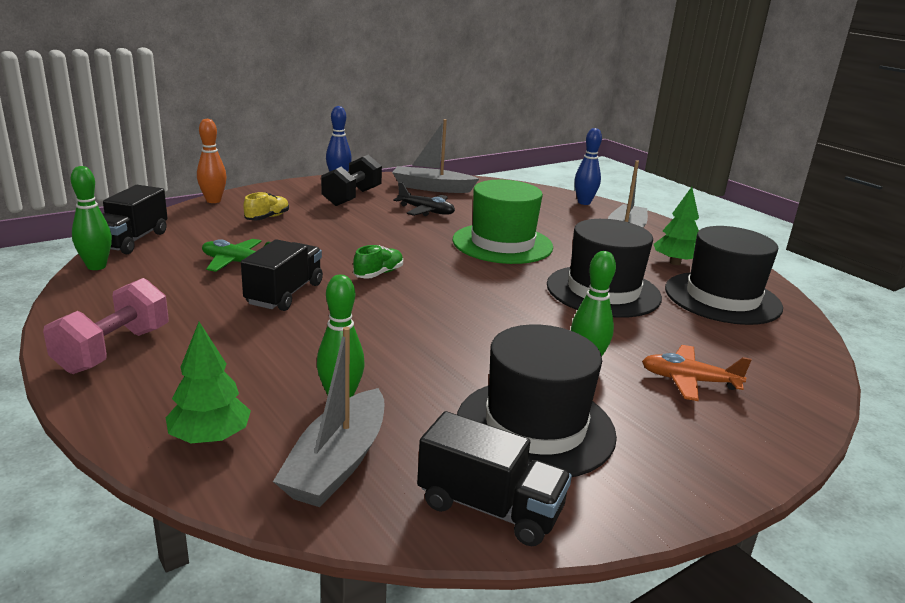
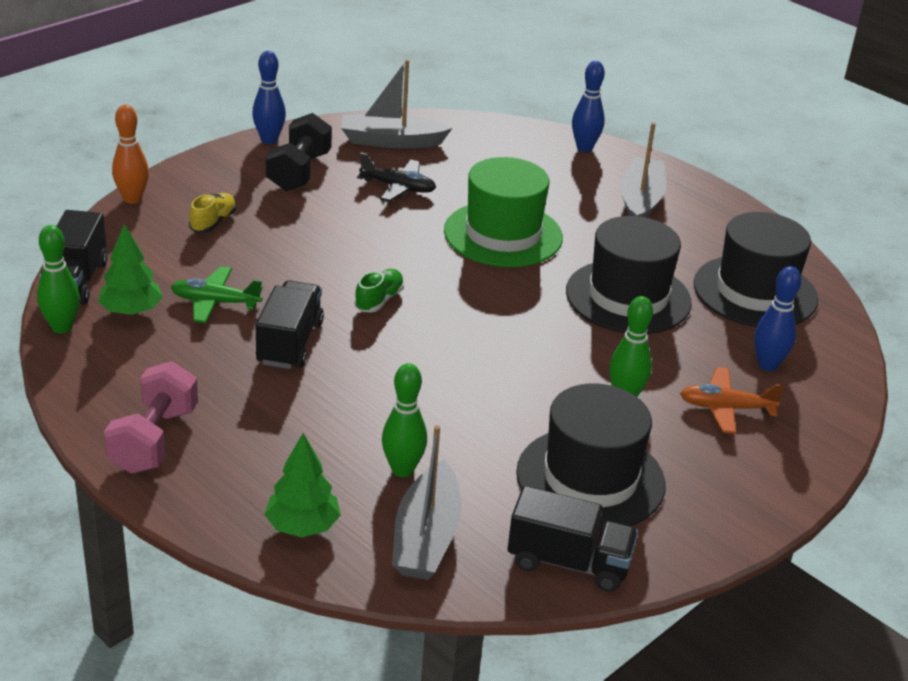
camera: 10 degrees left, 10 degrees up
green tree [654,187,699,265] -> green tree moved to [98,224,163,316]
none -> blue bowling pin [754,266,801,371]

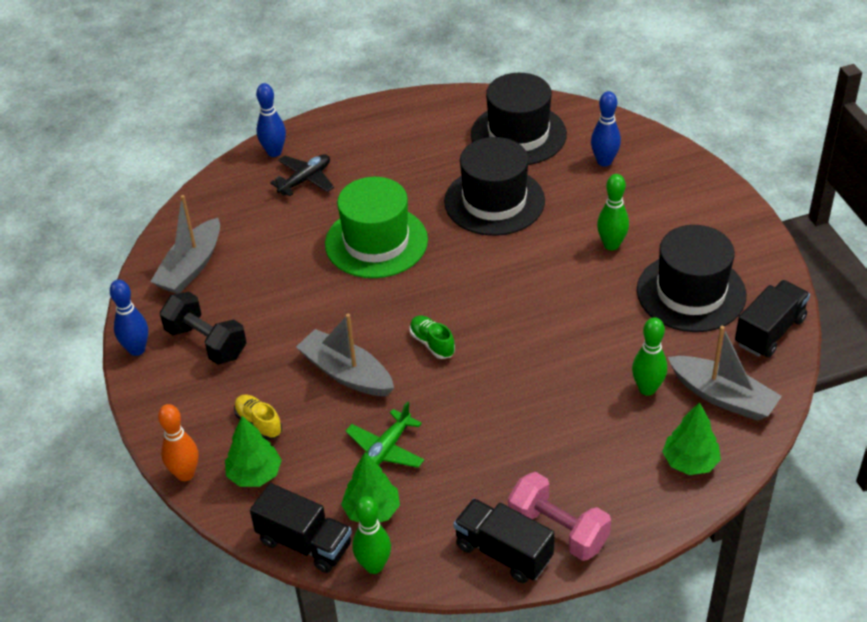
camera: 60 degrees left, 10 degrees up
black truck [256,281,324,369] -> black truck moved to [453,498,555,583]
black plane [357,153,436,202] -> black plane moved to [270,154,334,196]
grey boat [621,122,666,218] -> grey boat moved to [296,314,394,396]
orange plane [680,367,784,434] -> none
none -> green tree [225,416,282,487]

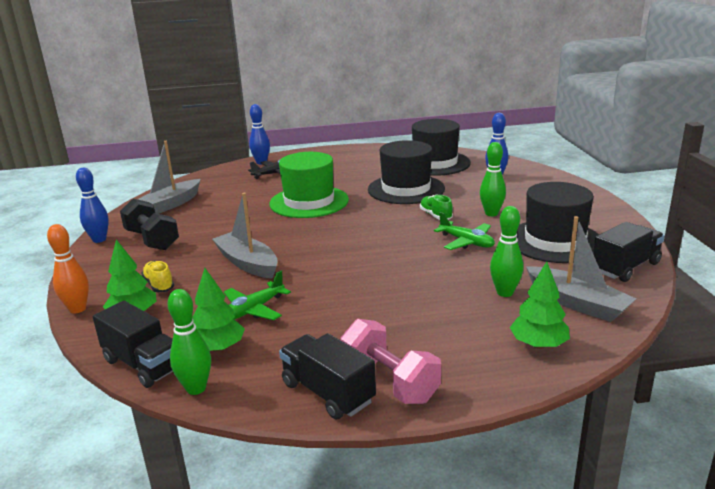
camera: 10 degrees right, 20 degrees down
green shoe [410,316,455,359] -> green shoe moved to [420,195,453,220]
none -> green plane [434,212,495,250]

